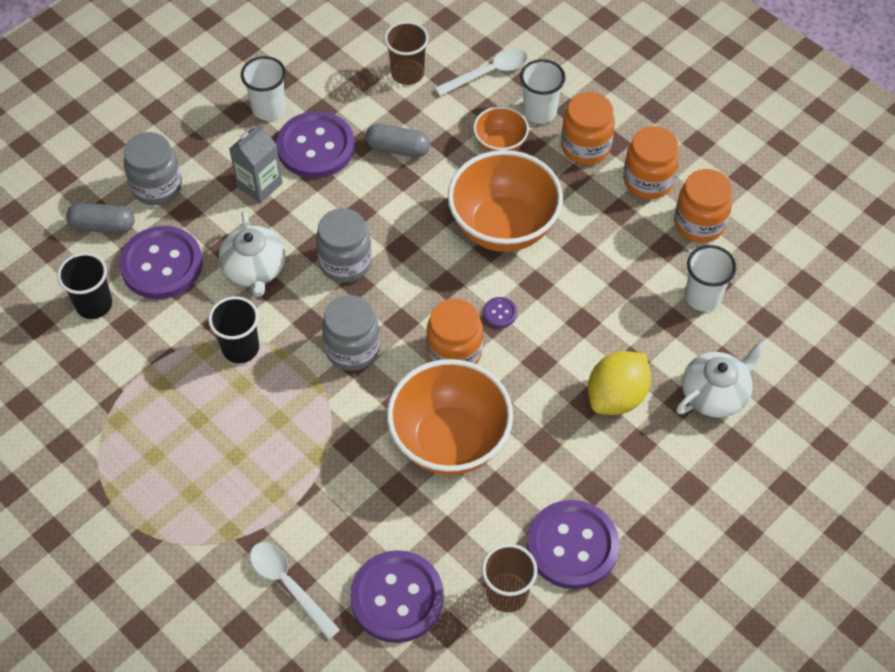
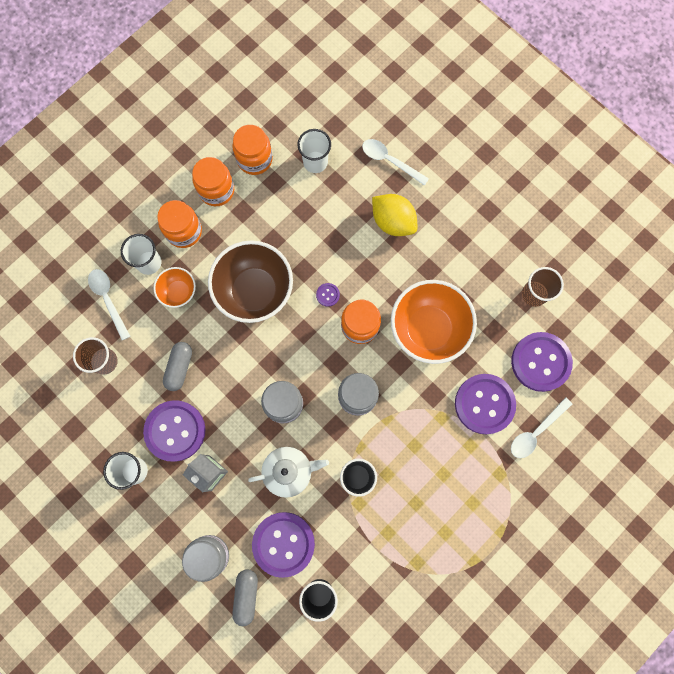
camera: 90 degrees left, 20 degrees up
orange bowl [448,150,563,252] -> brown bowl [208,240,293,323]
purple button [527,500,619,589] -> purple button moved to [455,374,516,434]
white teapot [676,339,768,418] -> white spoon [362,139,429,186]

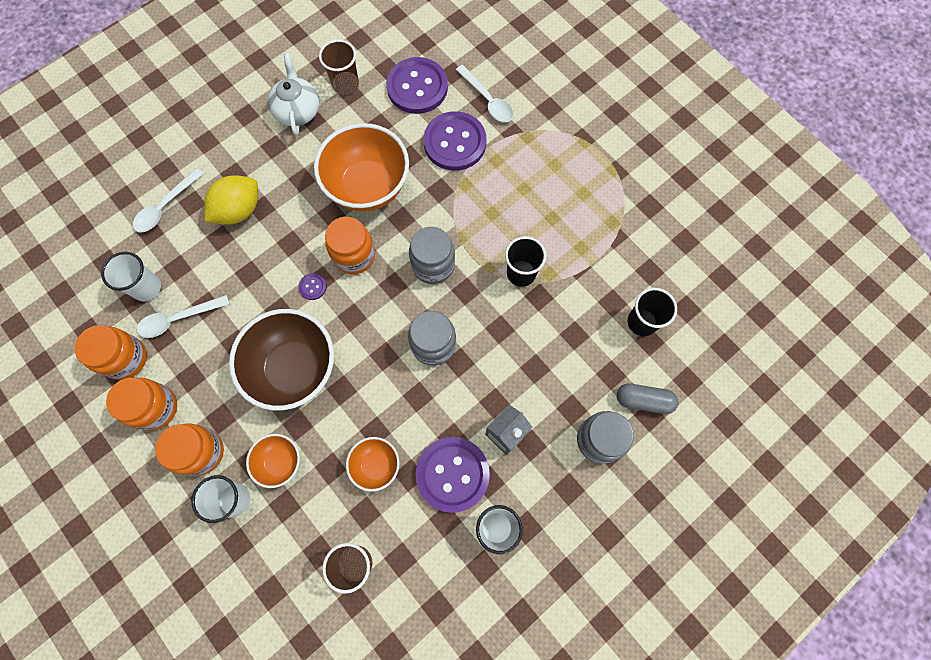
camera: 85 degrees left, 5 degrees down
white spoon [88,269,130,340] -> white spoon moved to [137,295,230,338]
grey capsule [163,342,192,391] -> orange bowl [346,437,399,492]
white teapot [248,447,329,498] -> white teapot moved to [268,53,319,136]
purple button [252,512,315,578] -> none

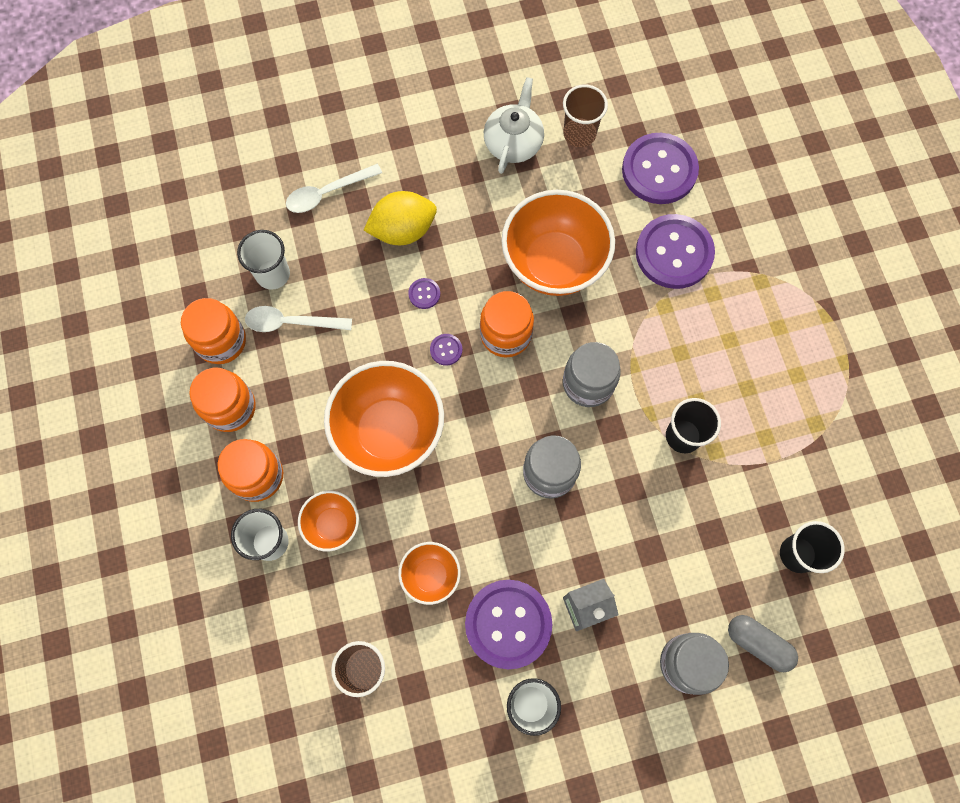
camera: 25 degrees right, 0 degrees up
brown bowl [229,309,334,411] -> orange bowl [324,361,444,477]
white spoon [456,65,513,122] -> none
none -> purple button [408,278,440,309]

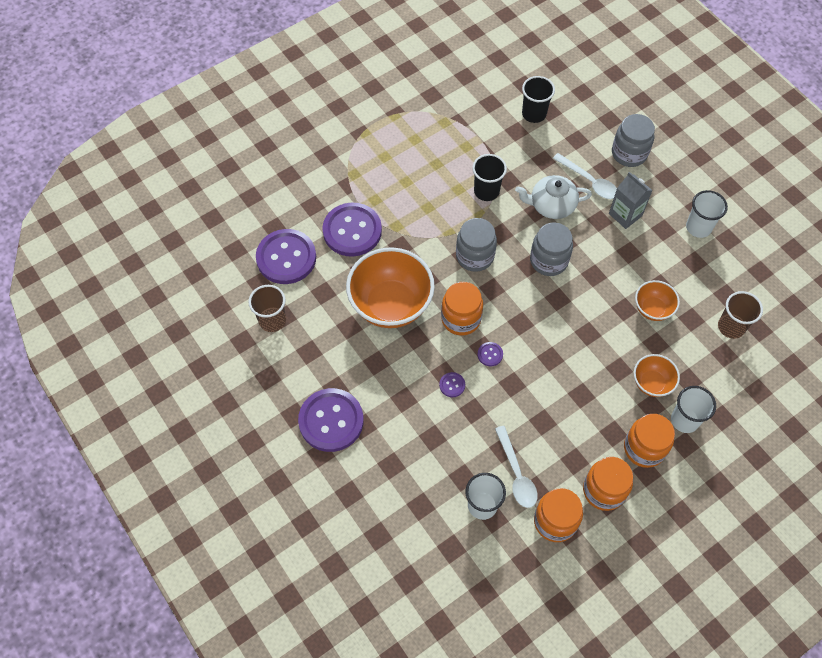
camera: 110 degrees left, 10 degrees down
white spoon [286,164,382,213] -> white spoon moved to [553,153,617,199]
orange bowl [324,361,444,477] -> none
yellow lemon [364,191,437,245] -> none
purple button [465,580,552,669] -> purple button moved to [298,388,364,452]
white teapot [484,77,544,174] -> white teapot moved to [515,175,592,219]
grey capsule [728,615,798,672] -> none

